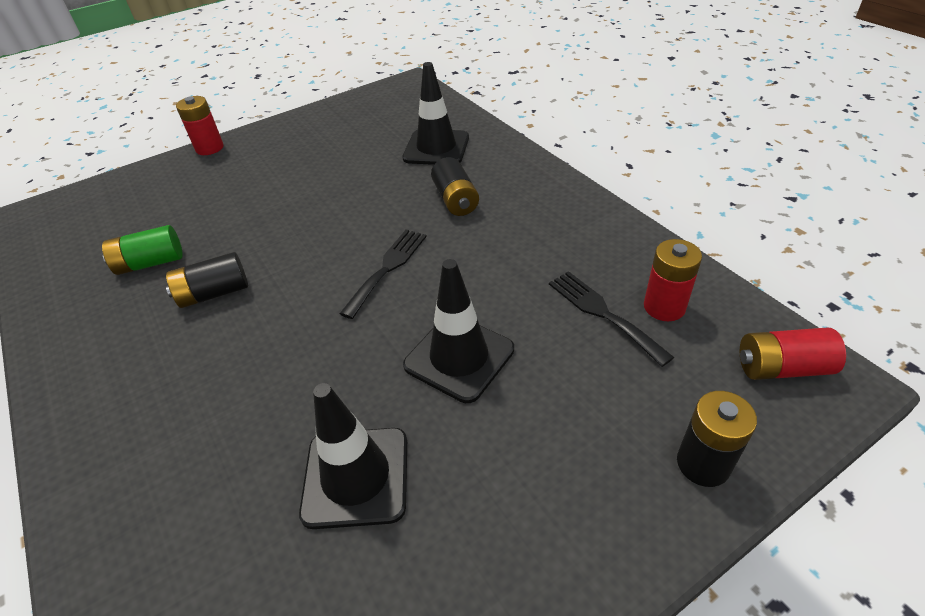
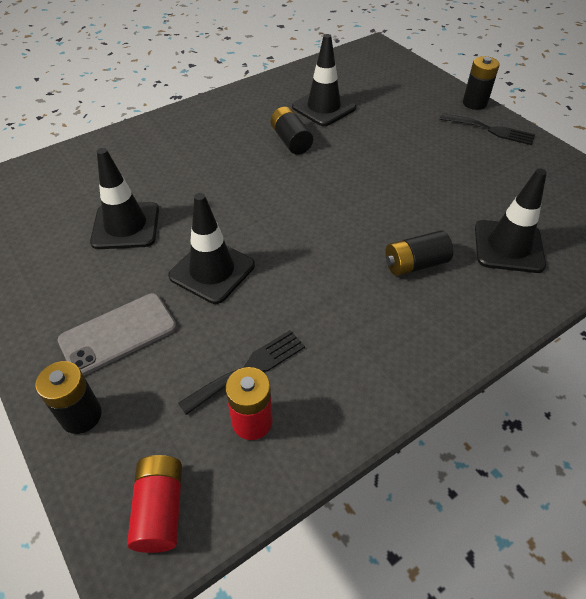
camera: 85 degrees right, 5 degrees up
green battery [102,225,183,275] -> black traffic cone [292,34,356,126]
red battery [176,96,224,155] -> black battery [463,56,499,110]
black fork [340,230,427,319] -> black fork moved to [440,113,535,145]
none -> grey phone [58,293,177,376]

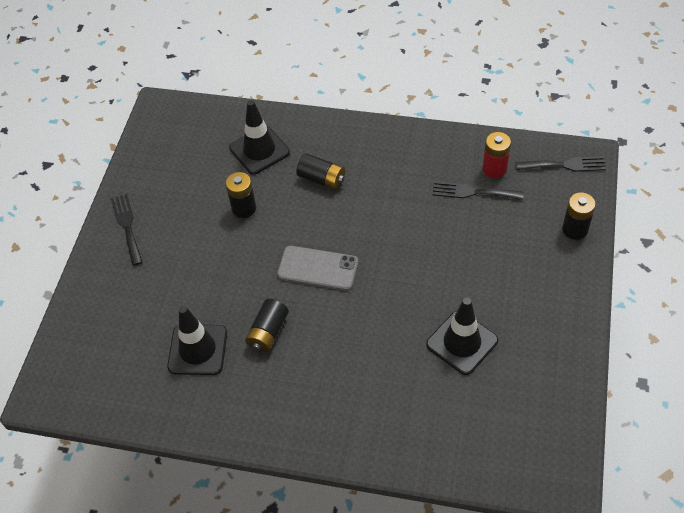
camera: 130 degrees left, 5 degrees up
grey phone [58,293,177,376] -> grey phone moved to [277,246,359,291]
red battery [127,455,182,553] -> black fork [516,156,606,172]
black traffic cone [168,193,255,304] -> none
black battery [463,56,499,110] -> black battery moved to [226,172,256,218]

